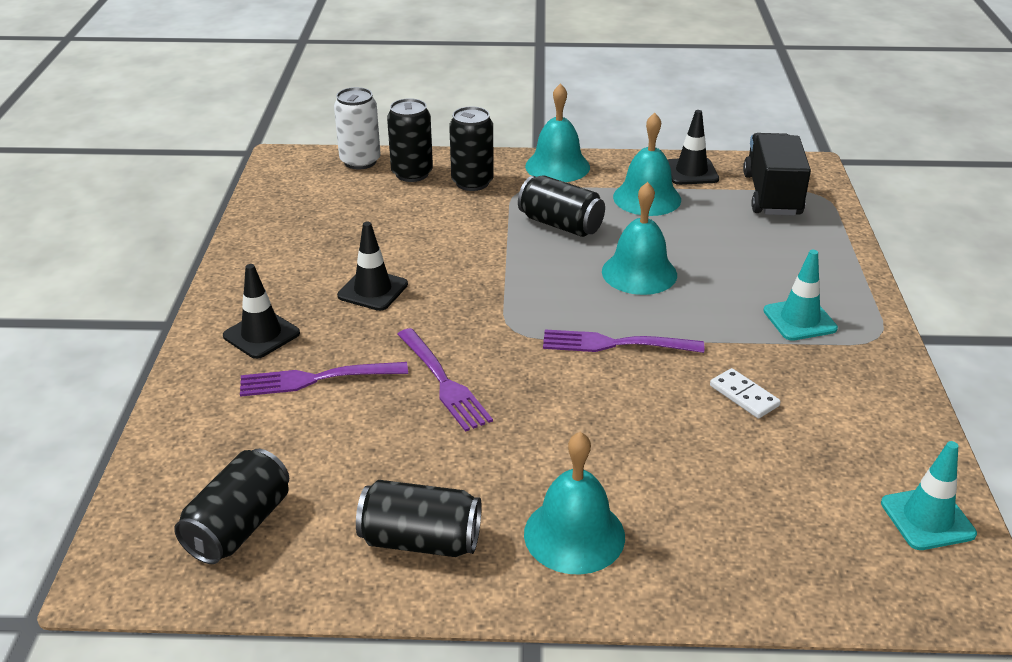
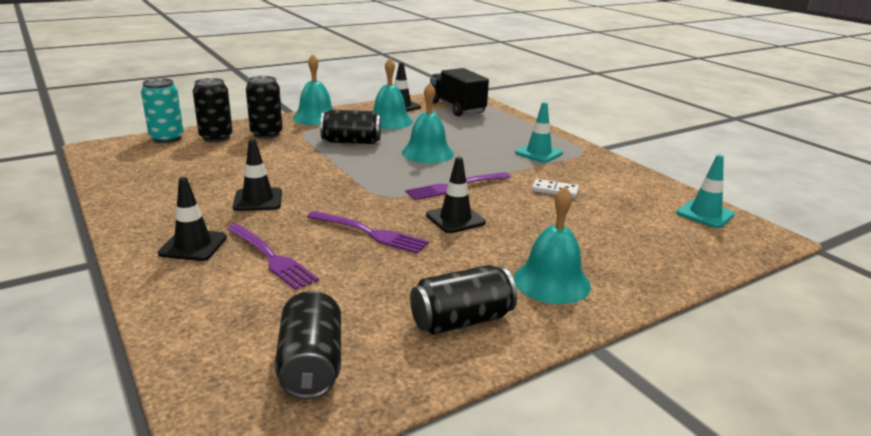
camera: 35 degrees left, 10 degrees down
purple fork [240,362,408,397] -> purple fork turned 90 degrees counterclockwise [227,224,319,290]
white can [334,87,381,169] -> turquoise can [141,78,184,143]
none -> black traffic cone [426,157,486,233]

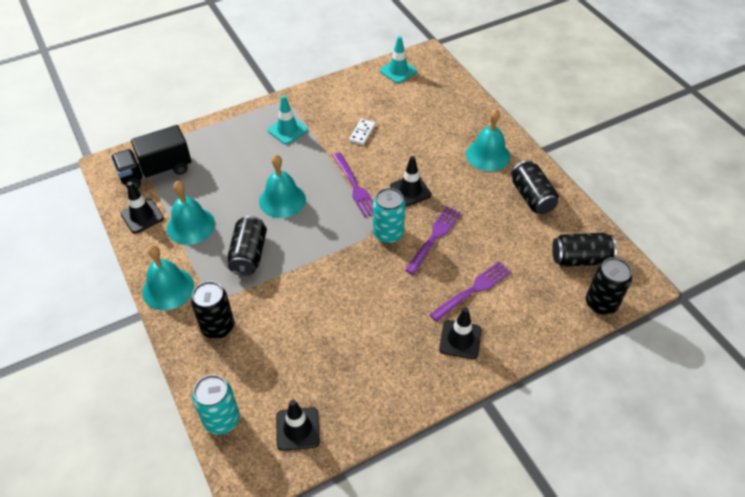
camera: 85 degrees left, 25 degrees up
black can [193,78,233,142] -> black can moved to [586,258,632,315]
black traffic cone [233,139,282,211] -> black traffic cone moved to [276,400,320,451]
none -> turquoise can [373,188,406,244]

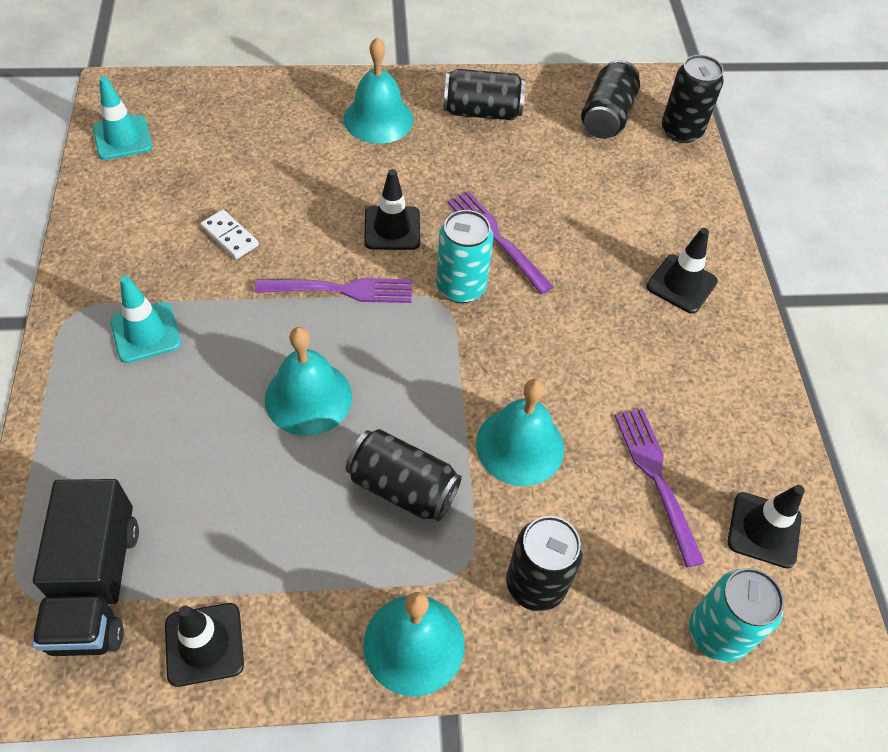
camera: 70 degrees left, 5 degrees up
turquoise bell [167,181,215,245] -> turquoise bell moved to [476,379,564,486]
purple fork [430,261,511,322] -> purple fork moved to [615,408,705,568]

